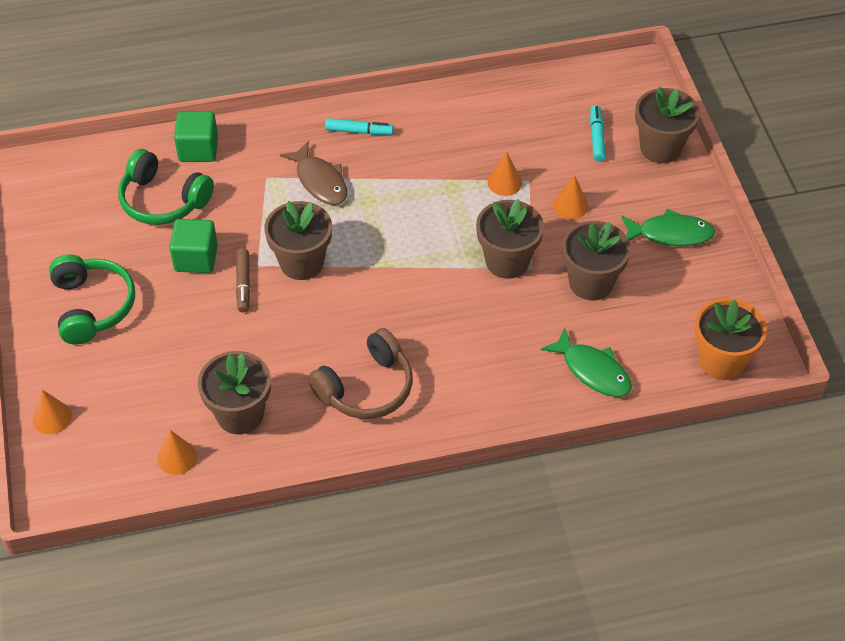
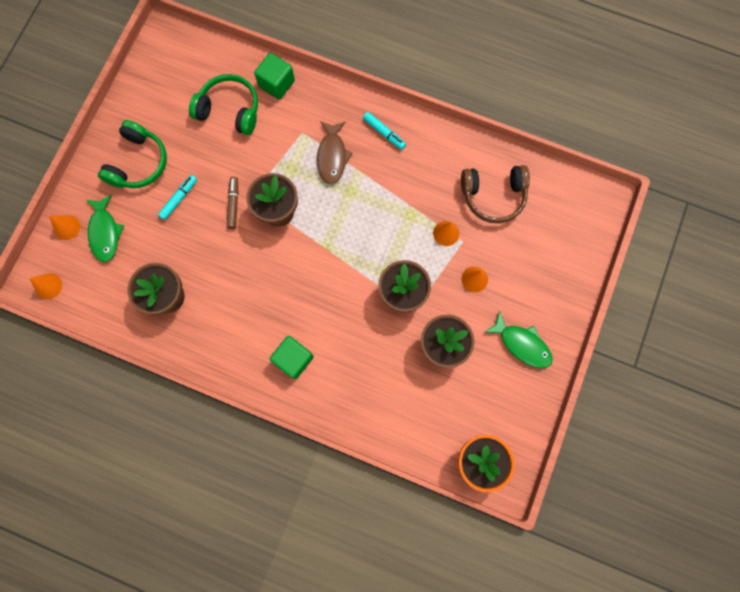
camera: 35 degrees right, 25 degrees up
green headphones [118,149,214,225] -> green headphones turned 135 degrees clockwise [189,74,258,135]
orange cone [158,430,197,475] -> orange cone moved to [30,273,62,299]
green cube [169,219,218,273] -> green cube moved to [270,336,314,379]
brown marker [236,248,250,312] -> brown marker turned 150 degrees clockwise [227,177,238,229]
brown headphones [308,328,413,419] -> brown headphones moved to [461,165,530,223]
green fish [541,328,632,397] -> green fish moved to [86,195,124,262]
turquoise marker [590,105,606,162] -> turquoise marker moved to [158,175,197,220]
brown flower pot [635,87,700,163] -> none

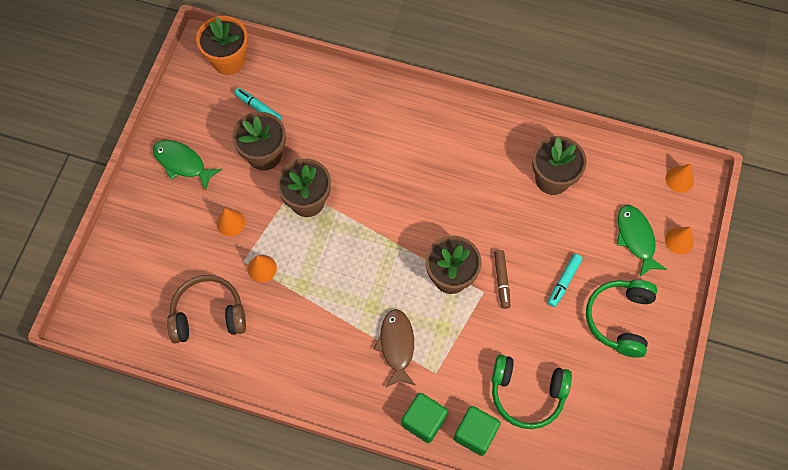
camera: 175 degrees right, 10 degrees down
green cube [270,336,314,379] -> green cube moved to [402,393,448,443]
turquoise marker [363,112,406,150] -> turquoise marker moved to [234,88,282,120]

